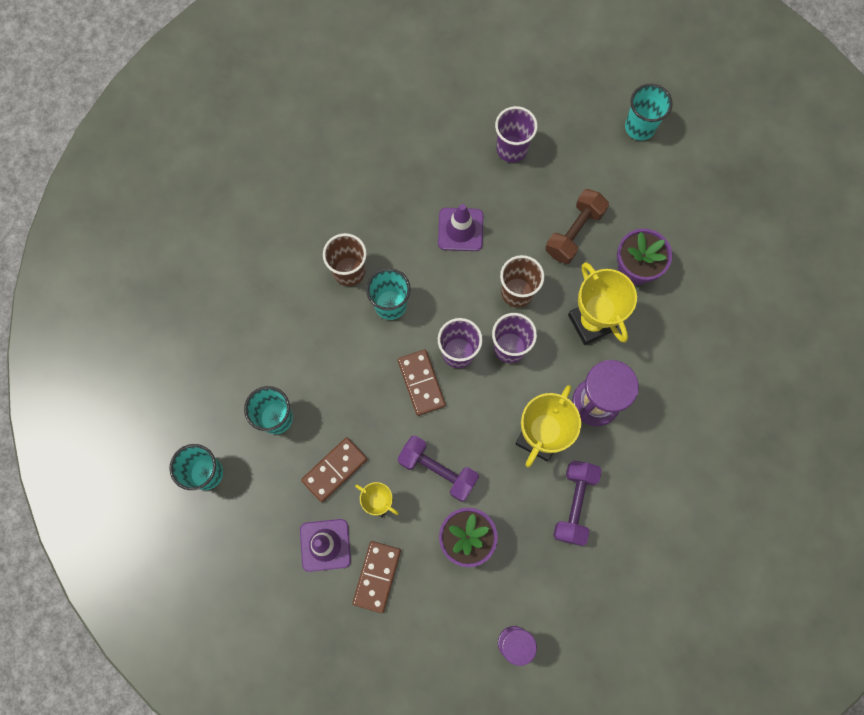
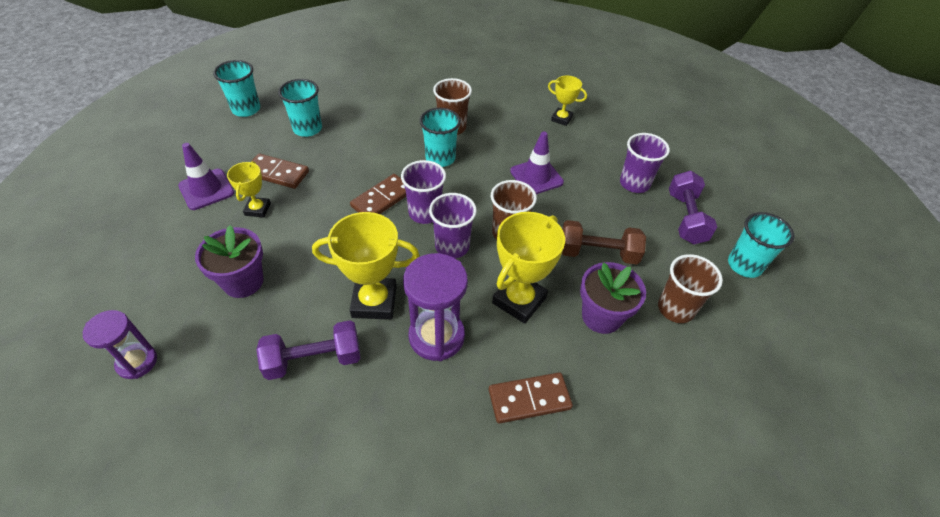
camera: 60 degrees right, 25 degrees down
brown domino [353,541,401,613] -> brown domino moved to [489,372,573,424]
purple dumbbell [397,435,479,502] -> purple dumbbell moved to [669,171,717,244]
none -> yellow trophy [548,75,587,126]
none -> brown cup [658,254,723,323]

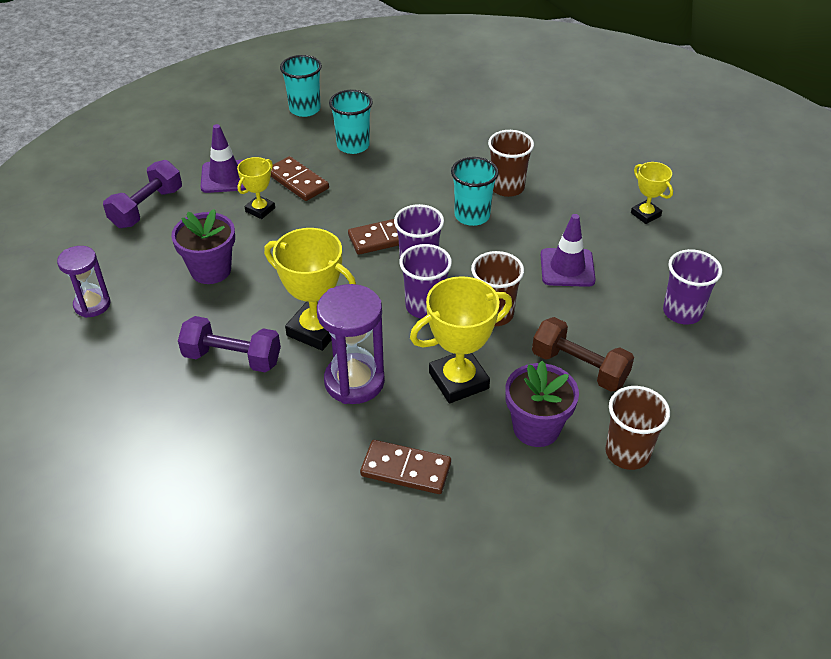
camera: 30 degrees right, 5 degrees down
purple dumbbell [669,171,717,244] -> purple dumbbell moved to [103,160,182,228]
turquoise cup [728,212,794,278] -> none

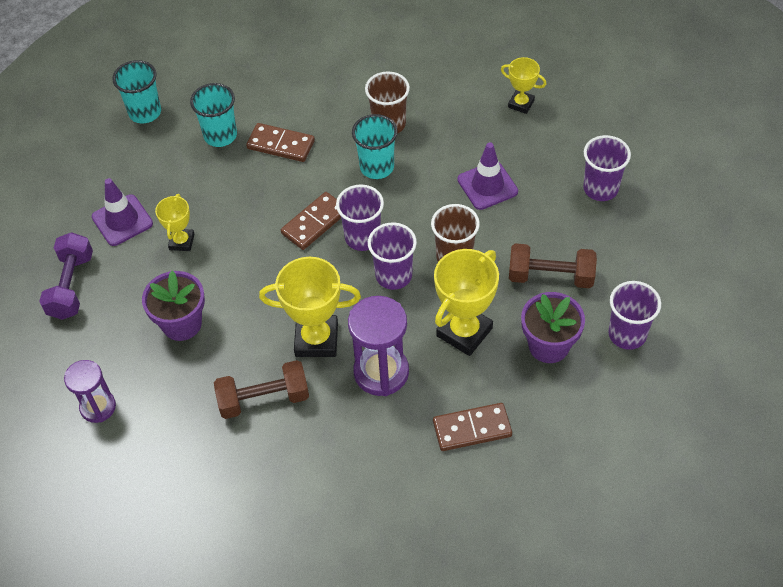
camera: 25 degrees left, 10 degrees up
purple dumbbell [178,316,281,372] -> brown dumbbell [214,360,309,419]
brown domino [271,156,329,201] -> brown domino moved to [246,123,315,162]
brown cup [605,386,670,470] -> purple cup [608,281,661,350]

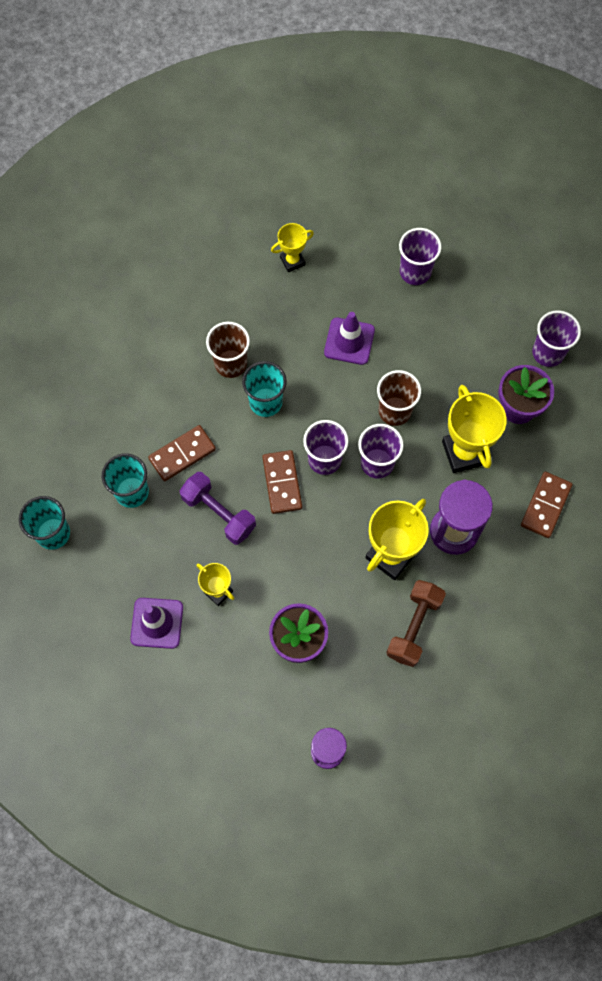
camera: 55 degrees left, 15 degrees up
purple dumbbell [39,232,93,320] -> purple dumbbell moved to [180,472,256,545]
brown dumbbell [509,243,597,288] -> none

